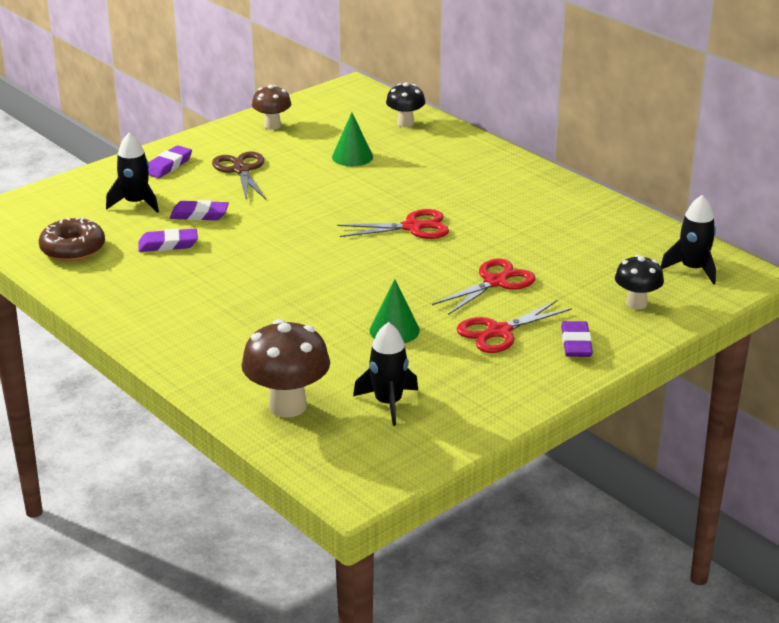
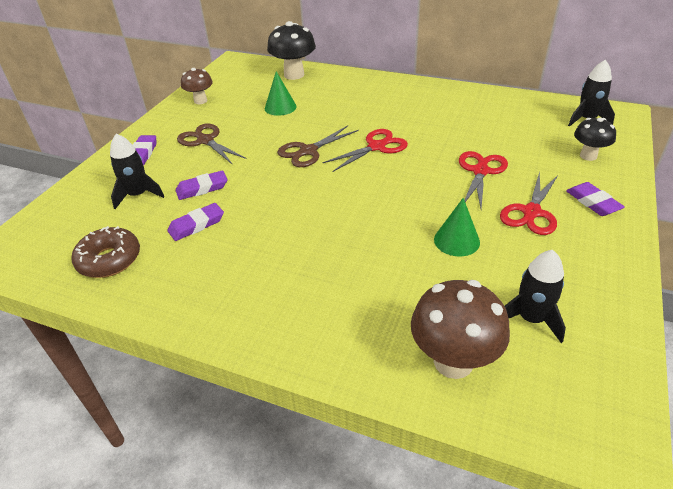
camera: 25 degrees left, 10 degrees up
black mushroom [386,82,425,127] -> black mushroom [267,21,316,80], size x1.62
none -> brown scissors [277,125,359,167]

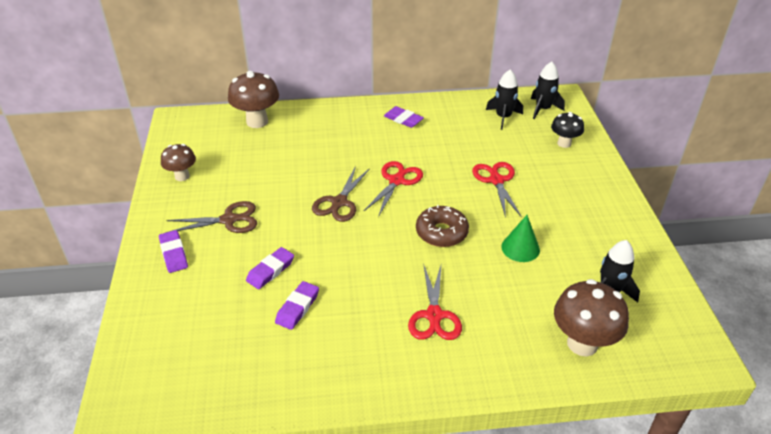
camera: 30 degrees left, 0 degrees up
brown donut [71,226,140,278] -> brown donut moved to [416,205,469,247]
black rocket [110,133,165,209] -> black rocket moved to [486,70,523,130]
brown scissors [177,123,246,165] -> brown scissors turned 150 degrees clockwise [166,201,257,233]
green cone [265,71,297,116] -> none
black mushroom [267,21,316,80] -> brown mushroom [228,71,279,128]
red scissors [500,172,558,235] -> red scissors moved to [408,266,462,340]
purple eraser [566,182,625,216] -> purple eraser moved to [384,106,424,128]

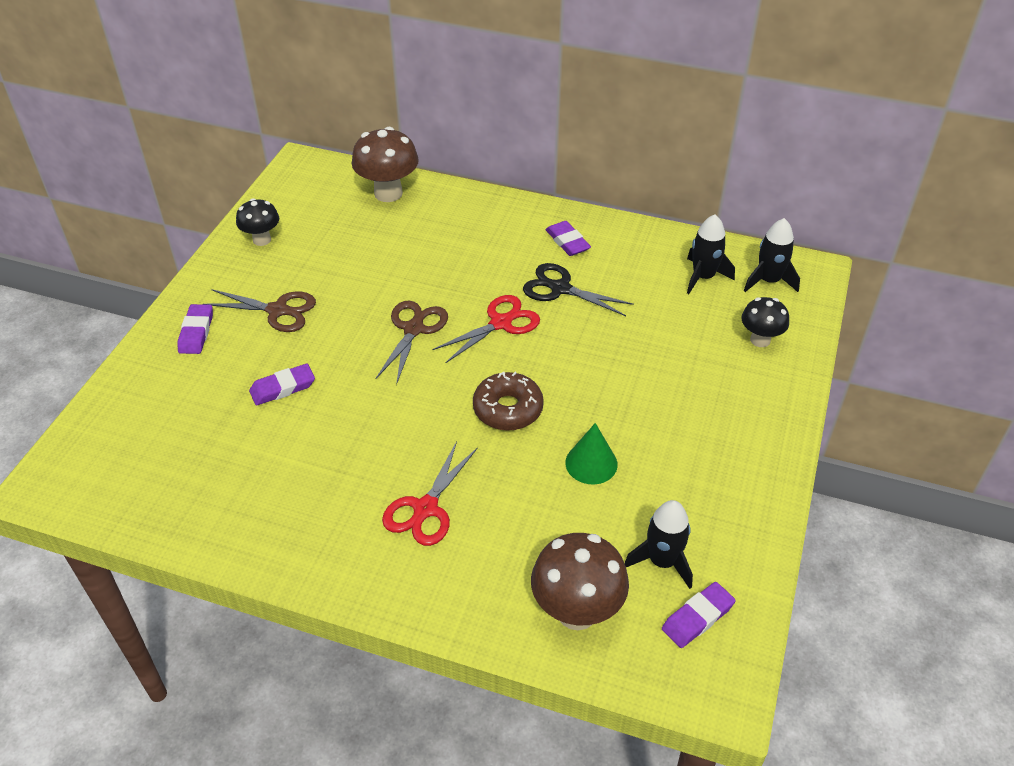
camera: 25 degrees right, 5 degrees up
brown mushroom [161,144,196,181] -> black mushroom [236,198,279,246]
purple eraser [275,281,319,330] -> purple eraser moved to [662,582,736,648]
brown scissors [312,166,370,222] -> brown scissors turned 150 degrees clockwise [375,301,448,385]
red scissors [472,162,522,218] -> none
none -> black scissors [523,263,634,316]

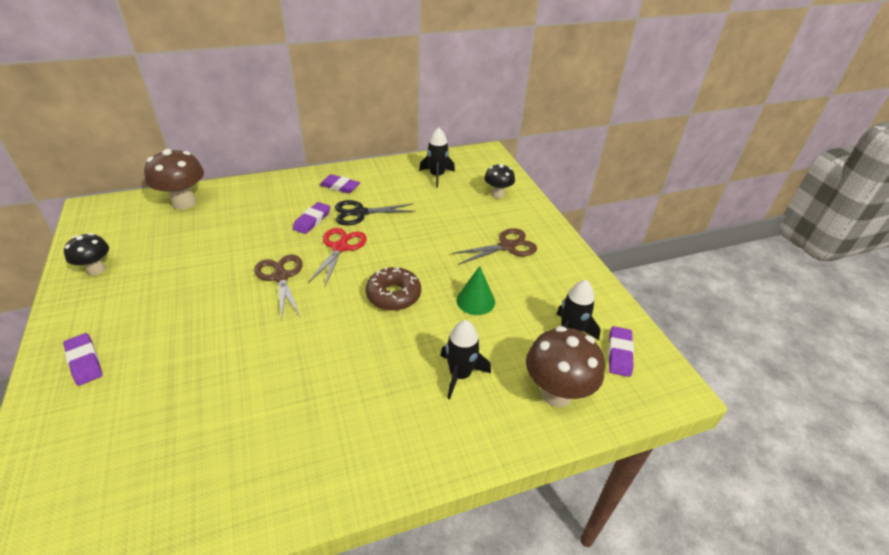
camera: 40 degrees left, 5 degrees down
brown scissors [204,289,316,332] -> brown scissors moved to [452,228,537,264]
purple eraser [249,364,315,406] -> purple eraser moved to [293,202,330,234]
red scissors [382,441,478,546] -> none
black rocket [744,218,800,292] -> black rocket moved to [440,320,491,399]

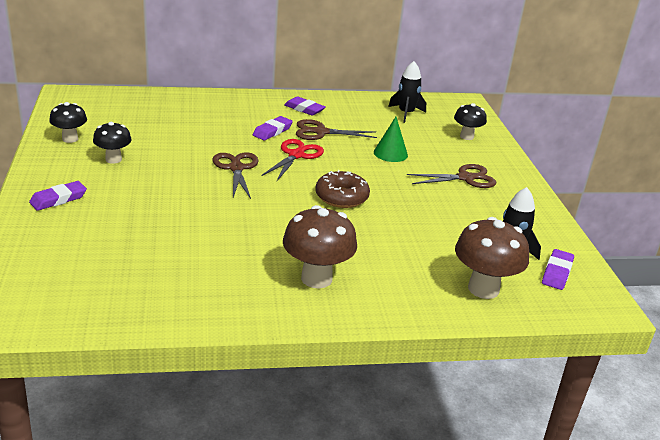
camera: 10 degrees right, 10 degrees down
purple eraser [63,333,103,386] -> purple eraser turned 75 degrees clockwise [29,181,87,211]
brown mushroom [144,149,204,210] -> brown mushroom moved to [283,205,357,289]
black scissors [335,200,415,226] -> brown scissors [296,119,377,140]
black rocket [440,320,491,399] -> none
green cone [456,266,495,315] -> green cone moved to [374,117,408,162]
none -> black mushroom [93,122,132,164]

